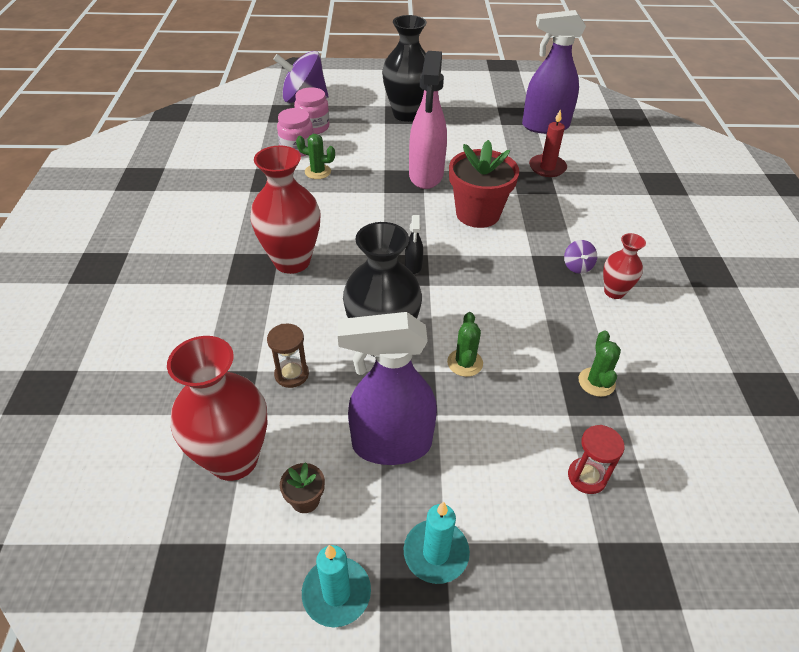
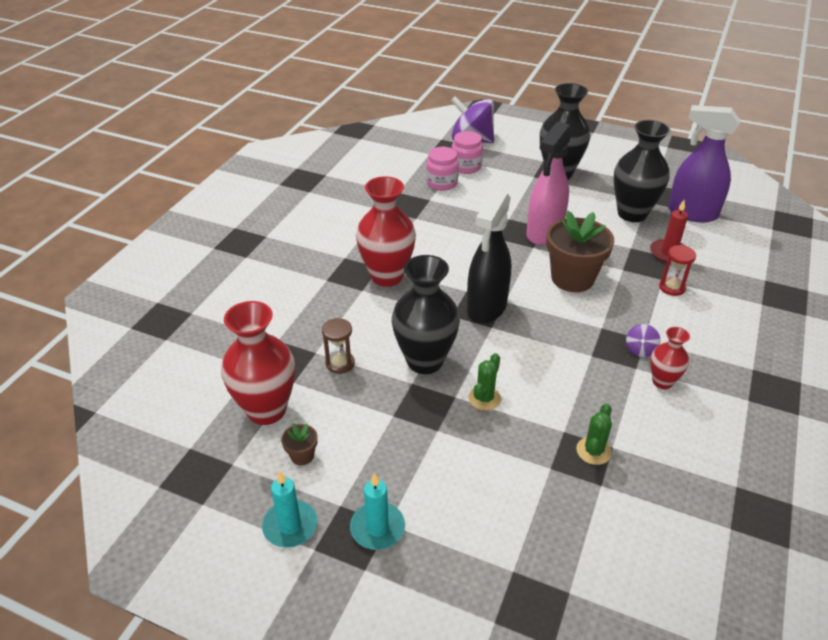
camera: 25 degrees right, 5 degrees down
green cactus [296,134,335,179] -> none
purple spray bottle [338,312,437,465] -> none
black spray bottle [405,215,423,274] -> black spray bottle [467,190,511,324], size x2.34
red flower pot [449,140,519,228] -> brown flower pot [546,211,614,292]
red hourglass [568,425,625,494] -> red hourglass moved to [659,245,696,296]
none -> black vase [613,120,670,222]

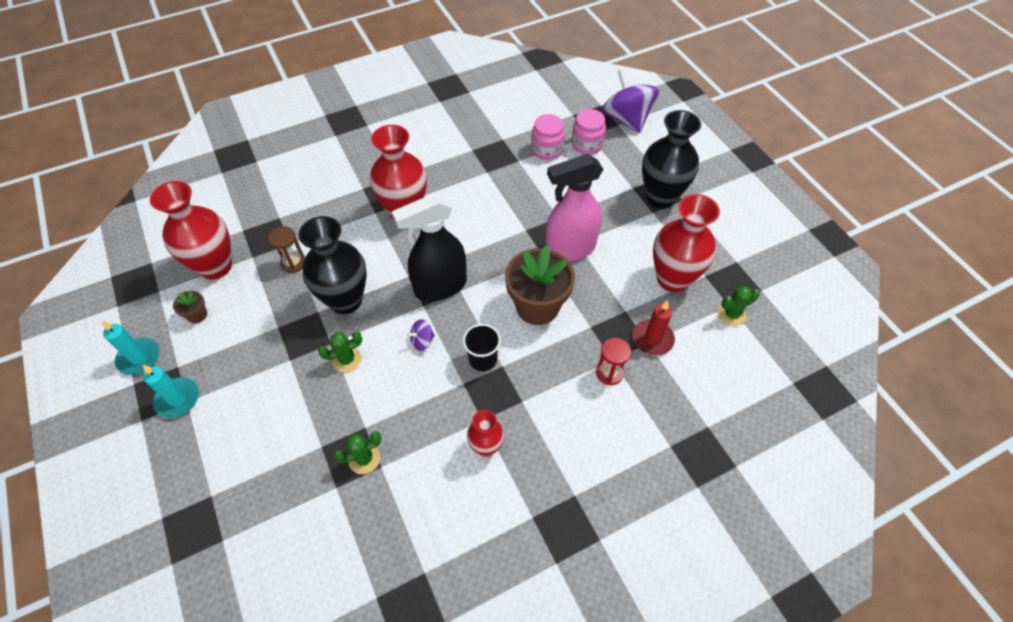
camera: 40 degrees right, 15 degrees up
black vase [613,120,670,222] -> red vase [653,194,720,292]
purple spinning top [626,324,660,357] -> purple spinning top moved to [407,319,435,351]
purple spray bottle [668,105,740,223] -> green cactus [718,286,760,326]
none -> black cup [463,324,501,372]

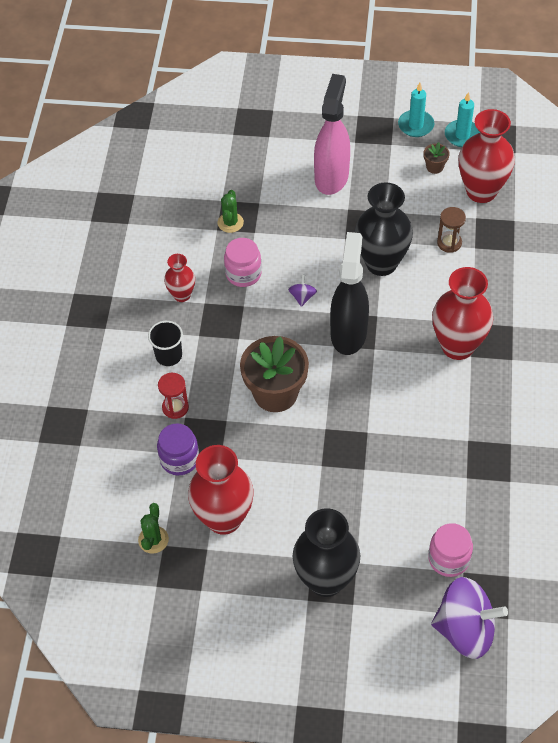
camera: 125 degrees right, 0 degrees up
turquoise candle [143,365,199,418] -> turquoise candle moved to [445,92,480,147]
green cactus [318,332,362,373] -> none
black cup [463,324,501,372] -> black cup moved to [148,321,183,366]
pink jar [531,114,565,160] -> pink jar moved to [224,238,262,287]
pink spray bottle [545,154,603,262] -> pink spray bottle moved to [314,74,350,195]
red candle [633,300,675,355] -> purple jar [157,423,199,475]

